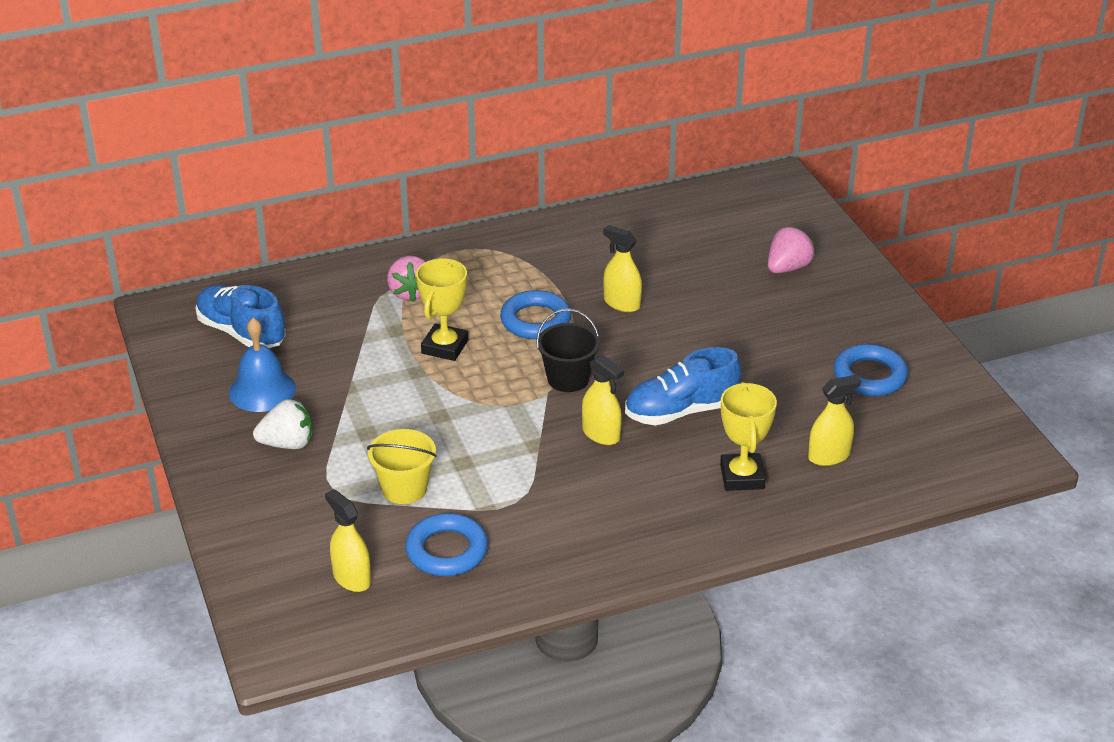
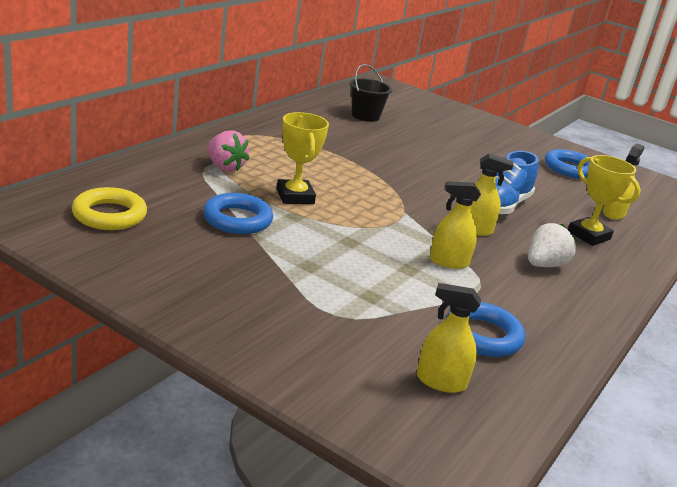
camera: 40 degrees left, 10 degrees down
blue shoe [195,285,286,348] -> yellow ring [72,187,147,230]
blue bell [229,318,296,412] -> none
white strawberry [253,399,313,449] -> white strawberry moved to [529,223,577,267]
yellow bucket [367,429,437,504] -> none
blue ring [500,290,571,339] -> blue ring moved to [203,193,273,234]
black bucket [536,309,600,392] -> black bucket moved to [350,64,392,122]
yellow spray bottle [603,225,642,312] -> yellow spray bottle moved to [430,181,481,269]
pink strawberry [768,227,815,273] -> none

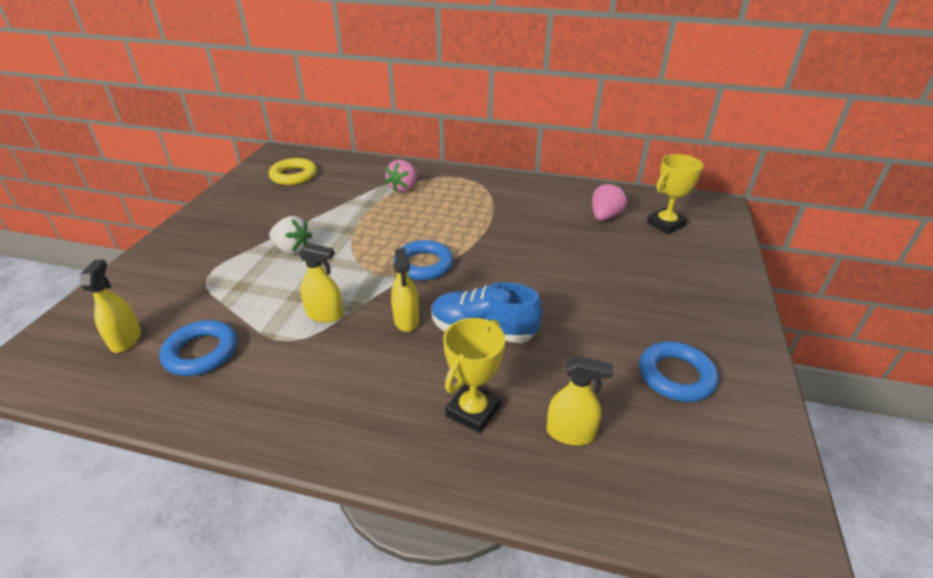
camera: 75 degrees right, 10 degrees up
blue ring [203,193,273,234] -> blue ring moved to [394,240,453,280]
yellow trophy [276,112,329,204] -> yellow trophy moved to [647,154,703,234]
black bucket [350,64,392,122] -> pink strawberry [592,183,627,221]
yellow spray bottle [430,181,481,269] -> yellow spray bottle turned 120 degrees clockwise [298,243,344,322]
white strawberry [529,223,577,267] -> white strawberry moved to [269,216,313,254]

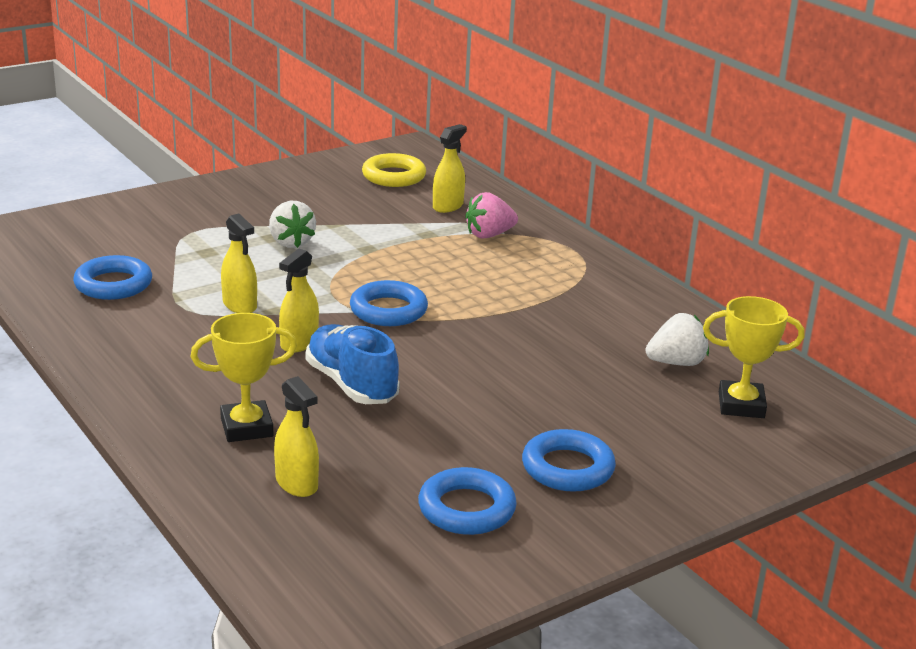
camera: 40 degrees right, 10 degrees down
yellow spray bottle [80,259,141,353] -> yellow spray bottle moved to [433,124,467,213]
pink strawberry [592,183,627,221] -> white strawberry [646,313,709,366]
none -> blue ring [522,429,616,492]

